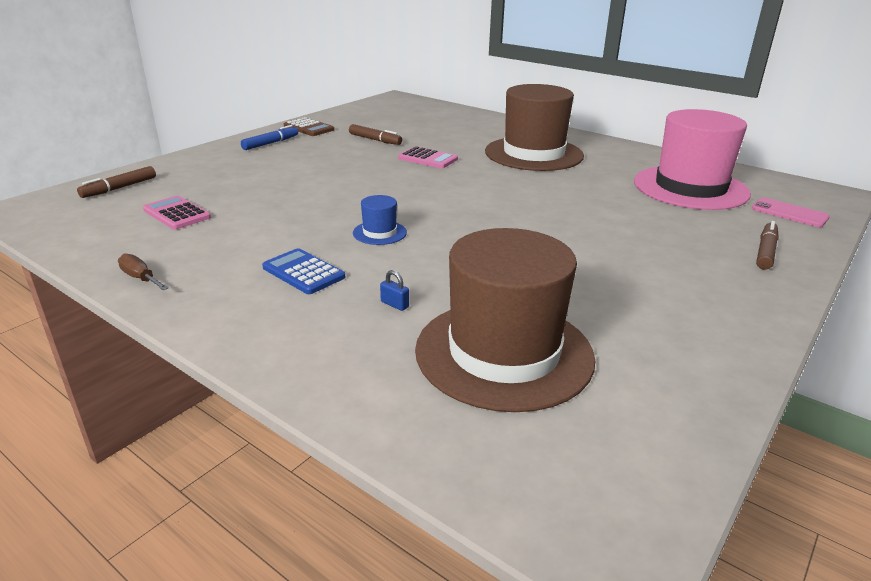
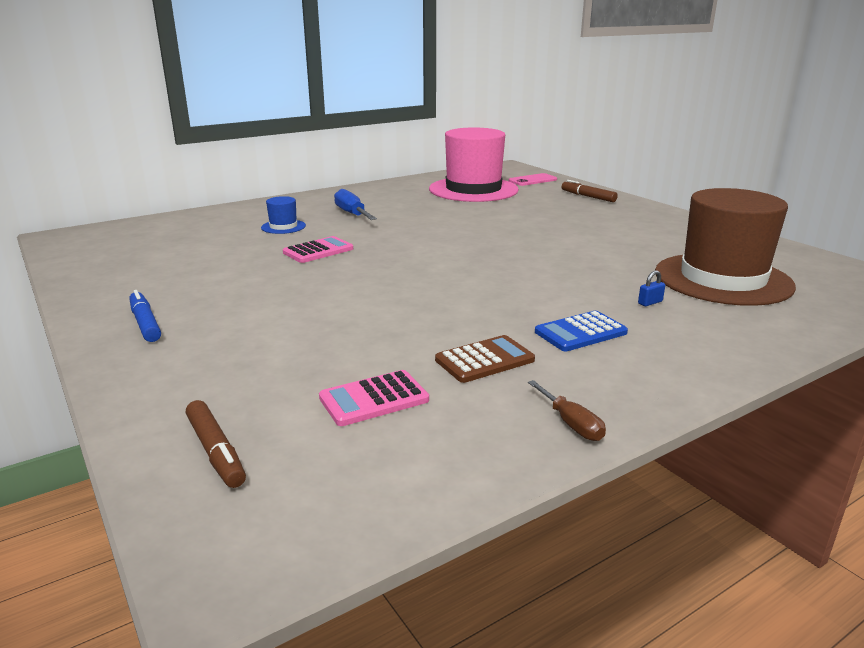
camera: 70 degrees left, 5 degrees down
brown screwdriver [118,253,169,290] -> brown screwdriver turned 90 degrees counterclockwise [528,380,606,441]
brown calculator [284,117,334,136] -> brown calculator moved to [435,335,535,383]
brown marker [349,124,402,145] -> none
blue hat [353,195,407,245] -> blue hat moved to [261,196,306,234]
brown hat [485,84,584,171] -> blue screwdriver [334,189,377,220]

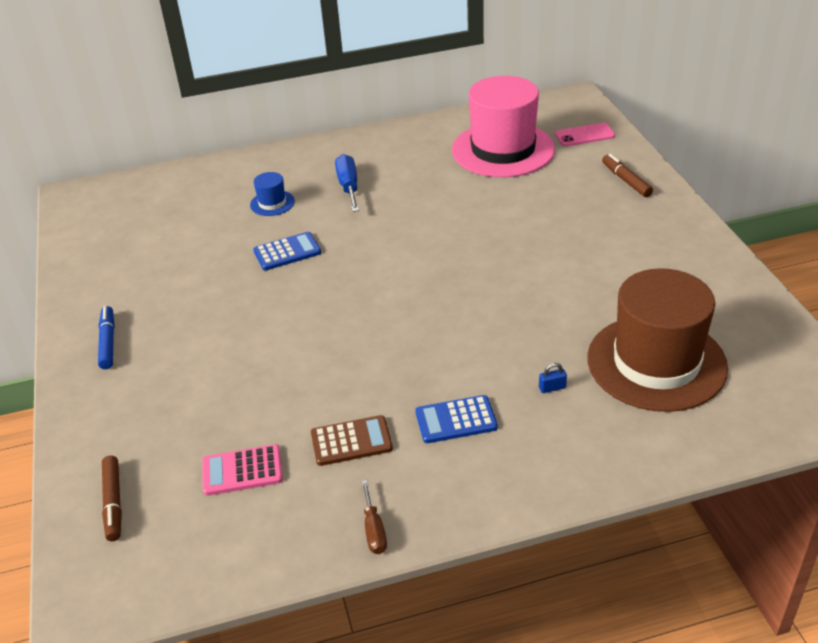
camera: 20 degrees right, 15 degrees up
pink calculator [283,236,353,263] -> blue calculator [253,232,321,270]

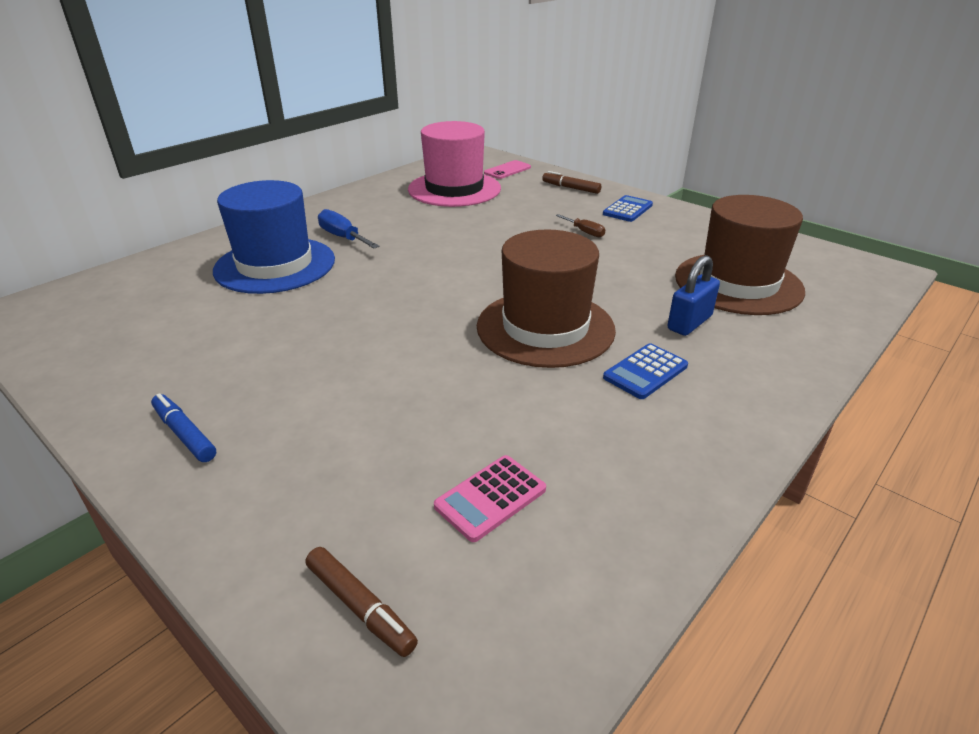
camera: 35 degrees left, 5 degrees down
blue hat [250,172,295,216] -> blue hat [213,180,335,294], size x2.43
blue calculator [253,232,321,270] -> blue calculator moved to [603,195,653,222]
brown calculator [311,415,393,466] -> none
brown screwdriver [361,480,387,554] -> brown screwdriver moved to [555,214,605,237]
blue padlock [539,363,567,393] -> blue padlock [667,255,720,336], size x2.20
none -> brown hat [477,230,616,368]

